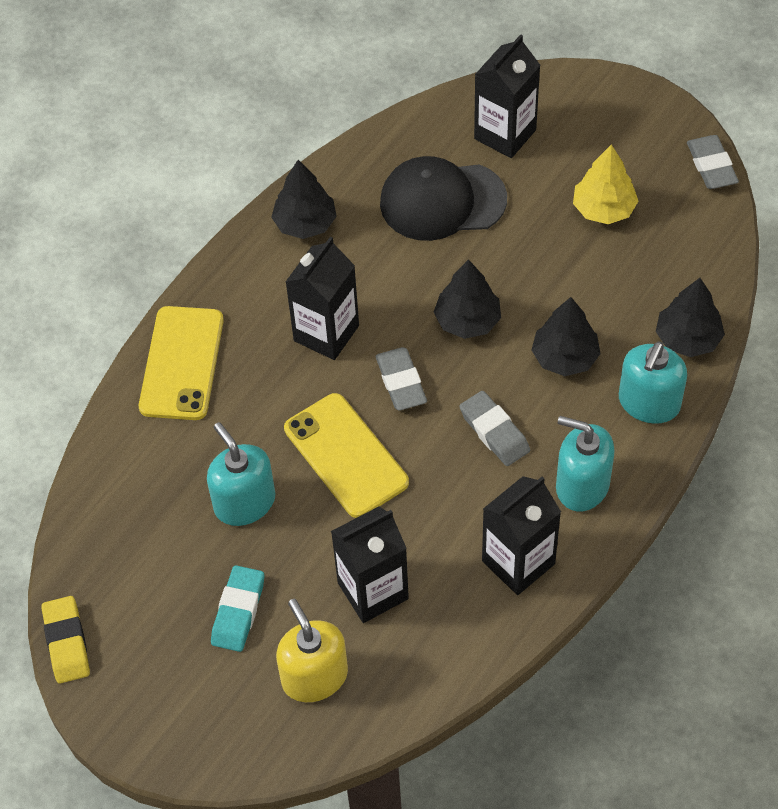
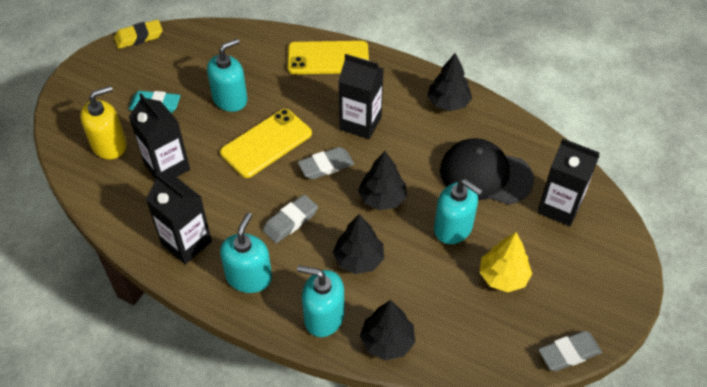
camera: 80 degrees right, 5 degrees down
black cap [380,156,507,241] -> black cap turned 60 degrees counterclockwise [440,138,534,205]
none -> turquoise soap dispenser [434,179,483,244]

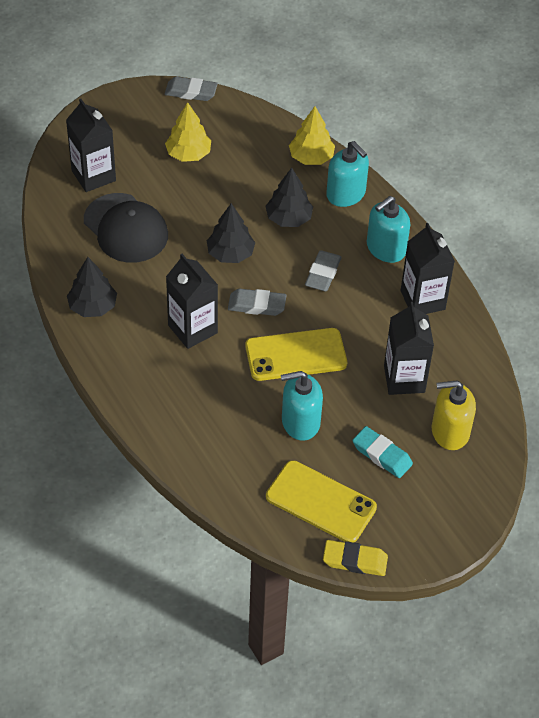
camera: 150 degrees left, 0 degrees up
grey eraser [263,194,318,243] -> grey eraser turned 60 degrees counterclockwise [305,250,341,291]
yellow phone [288,41,369,74] -> yellow phone moved to [266,460,377,543]
black tree [360,300,415,360] -> yellow tree [289,106,335,165]
turquoise soap dispenser [434,179,483,244] -> none

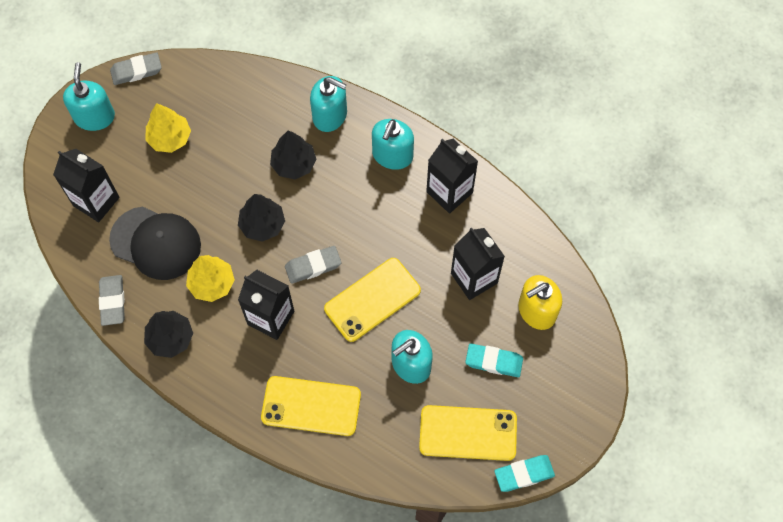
camera: 25 degrees left, 15 degrees up
yellow tree [289,106,335,165] -> yellow tree moved to [186,255,235,302]
grey eraser [305,250,341,291] -> grey eraser moved to [99,275,125,326]
yellow eraser [323,540,388,576] -> turquoise eraser [494,455,555,492]
none -> turquoise soap dispenser [63,62,115,131]
none -> yellow phone [261,376,361,436]

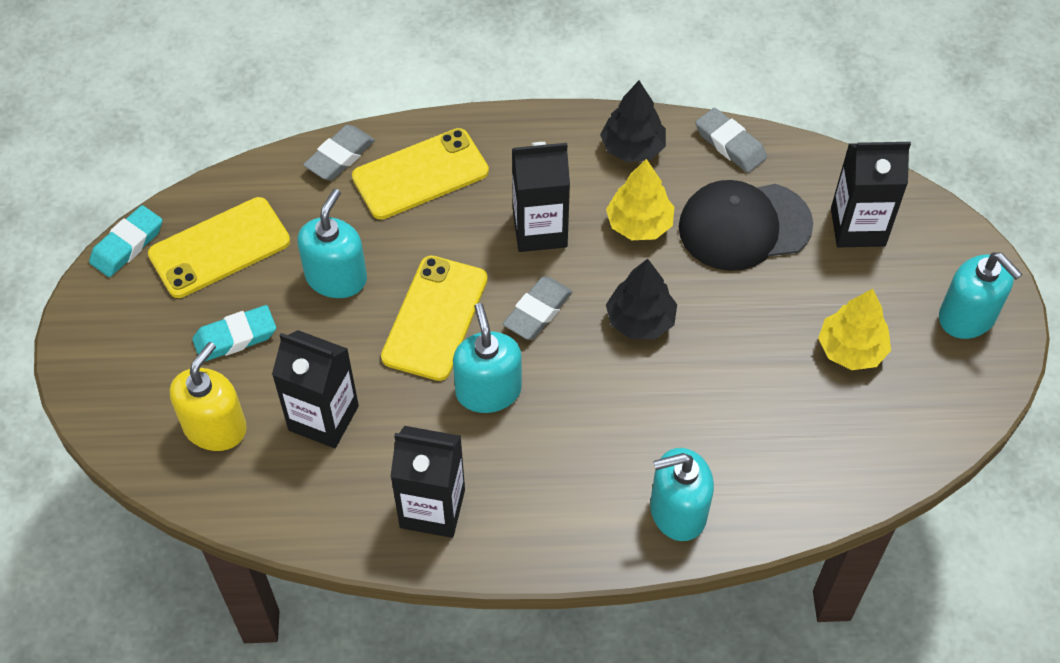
camera: 145 degrees right, 10 degrees down
grey eraser [110,53,162,85] -> grey eraser moved to [303,125,375,180]
black tree [270,130,317,179] -> none
turquoise soap dispenser [372,119,414,170] -> turquoise soap dispenser moved to [453,303,522,413]

